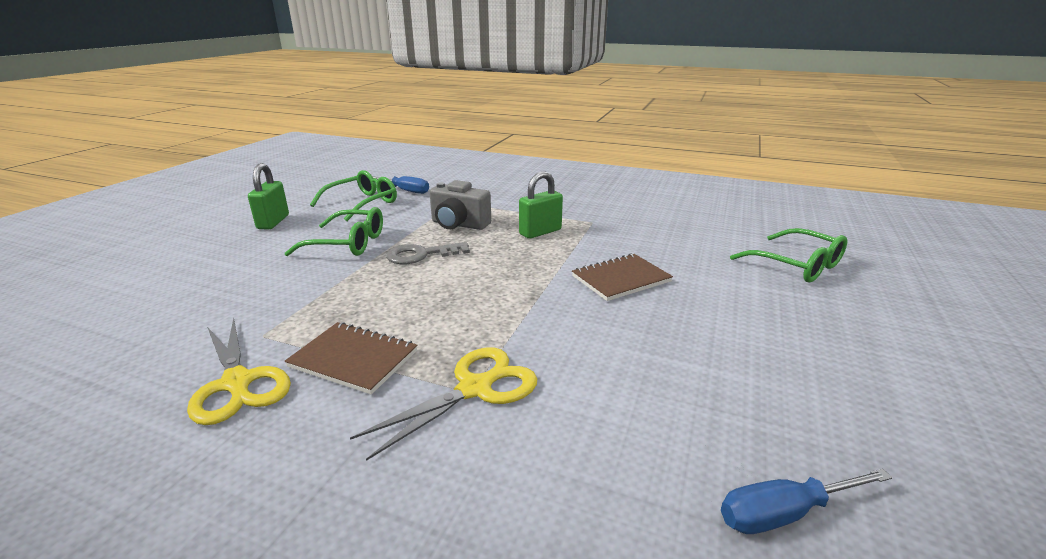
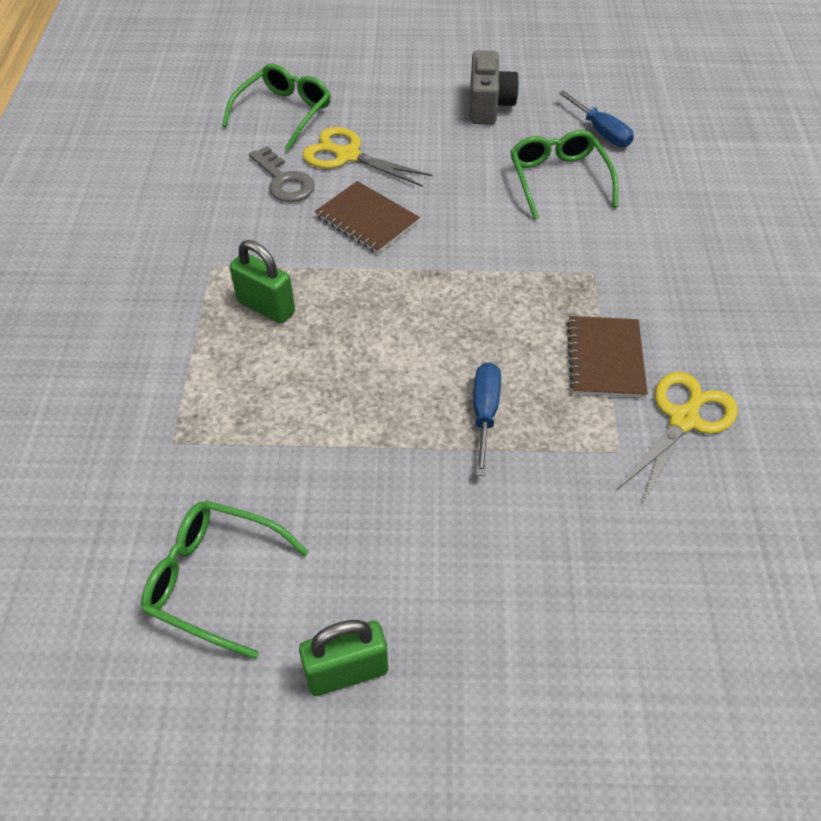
camera: 110 degrees left, 25 degrees up
green glasses [285,207,383,256] -> green glasses moved to [510,130,618,219]
yellow scissors [350,347,537,461] -> yellow scissors moved to [302,127,433,187]
blue screwdriver [373,176,429,194] -> blue screwdriver moved to [474,362,501,476]
grey key [386,242,470,264] -> grey key moved to [249,146,314,202]
grey camera [430,180,491,230] -> grey camera moved to [470,50,519,125]

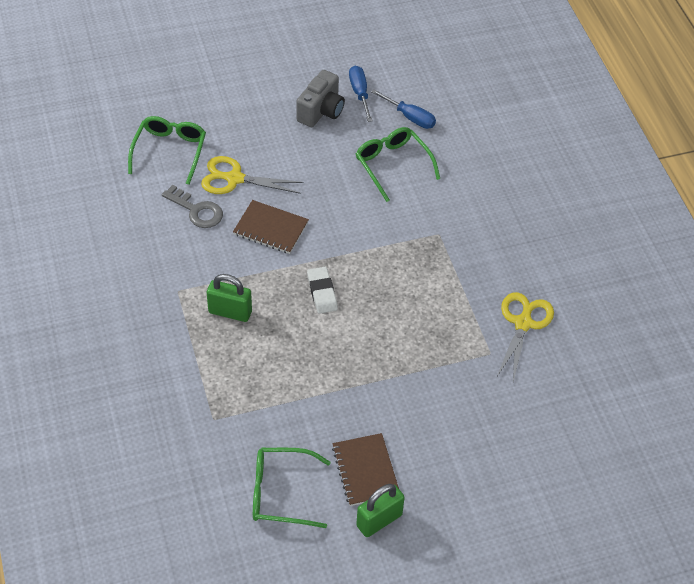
camera: 20 degrees left, 0 degrees up
grey camera [470,50,519,125] -> grey camera turned 45 degrees clockwise [296,70,345,127]
blue screwdriver [474,362,501,476] -> blue screwdriver moved to [349,66,373,122]
brown notebook [567,316,648,398] -> brown notebook moved to [332,433,399,506]
none -> white eraser [307,267,338,314]

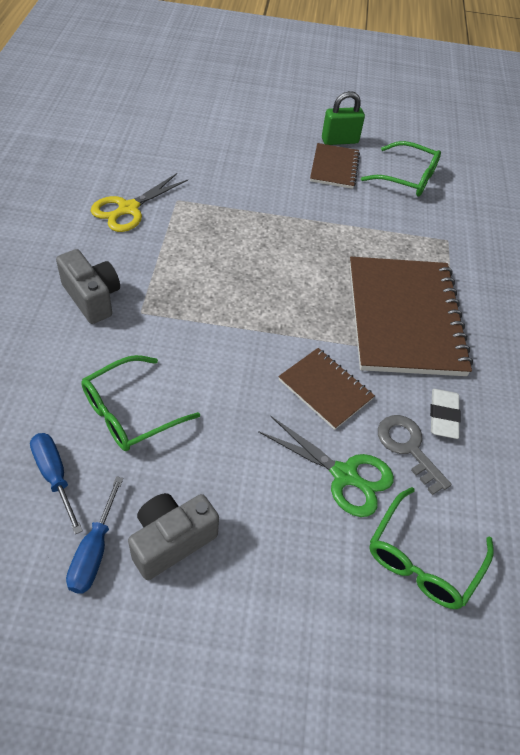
camera: 160 degrees left, 0 degrees up
yellow scissors [201,156,304,194] -> green scissors [258,416,394,517]
green padlock [207,274,252,322] -> brown notebook [350,257,473,376]
white eraser [307,267,338,314] -> white eraser moved to [430,389,461,439]
green glasses [356,127,440,202] -> green glasses turned 60 degrees clockwise [81,355,200,451]
none -> grey camera [56,249,120,324]

